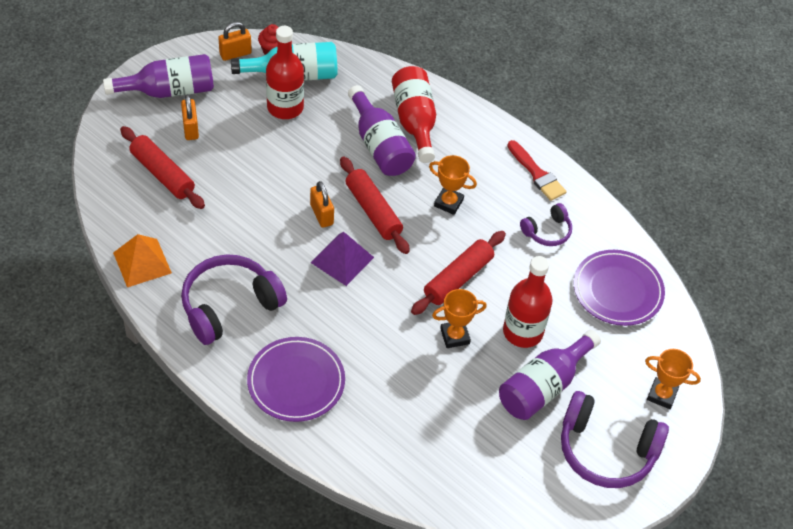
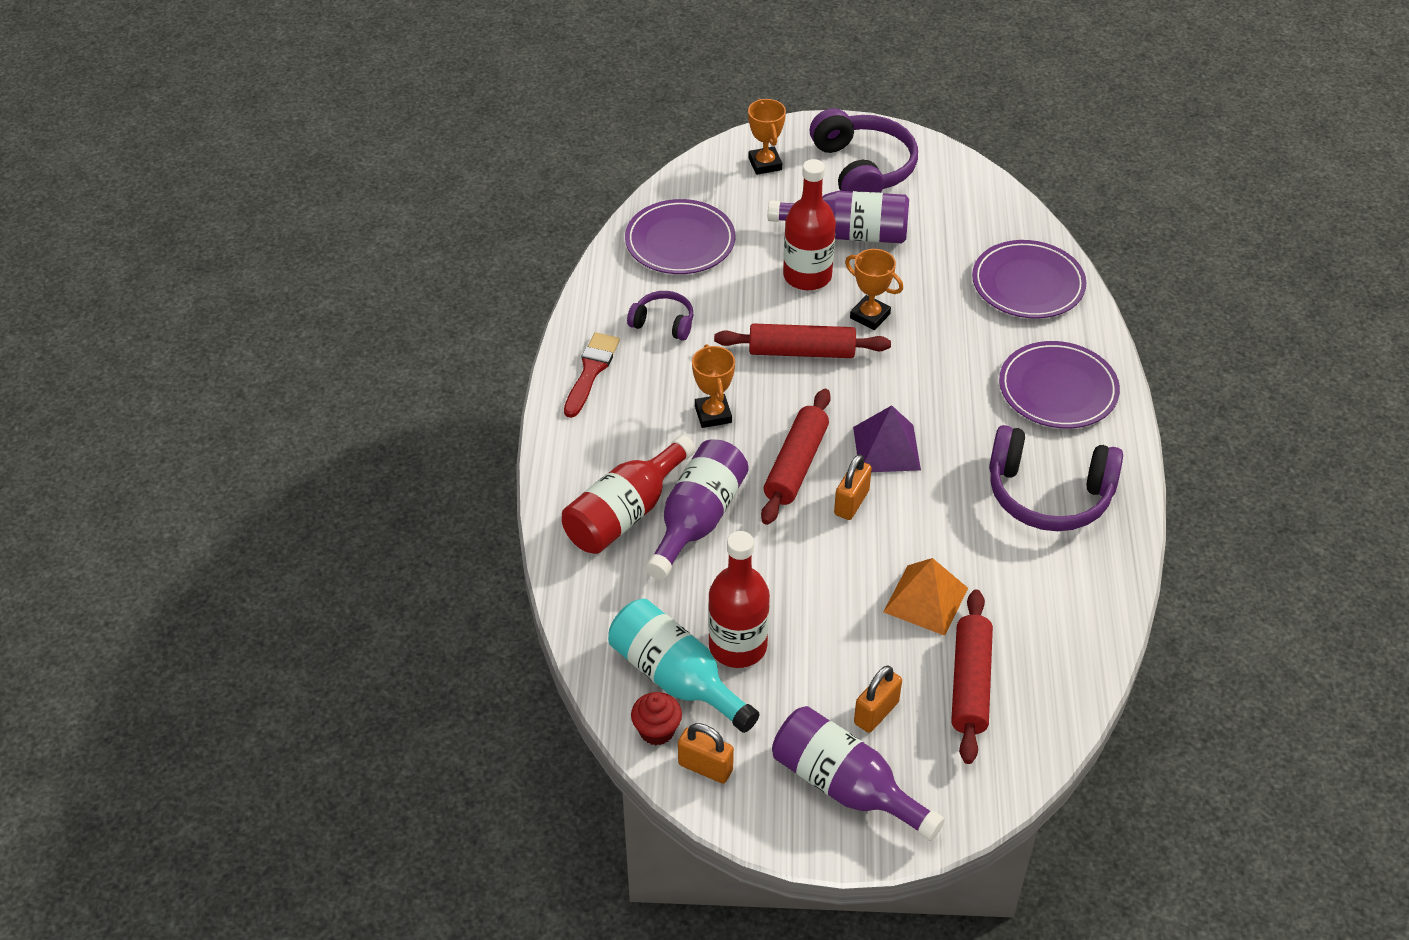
camera: 125 degrees left, 5 degrees down
orange pyramid [113,234,172,287] -> orange pyramid moved to [883,558,968,636]
none -> purple plate [972,240,1086,319]

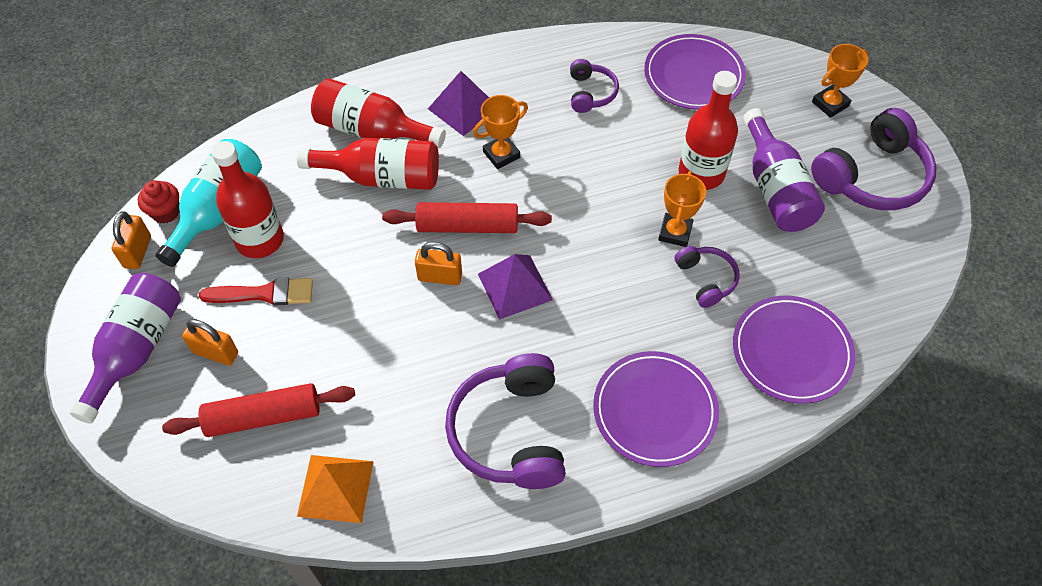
camera: 70 degrees right, 10 degrees up
red brush [564,332,620,418] -> red brush moved to [199,278,313,305]
purple bottle [645,440,749,580] -> red bottle [297,138,439,190]
red rolling pin [714,323,891,358] -> none
orange pyramid [883,558,968,636] -> orange pyramid moved to [297,455,374,523]
none -> purple pyramid [428,71,489,136]
none -> purple headphones [675,246,740,308]

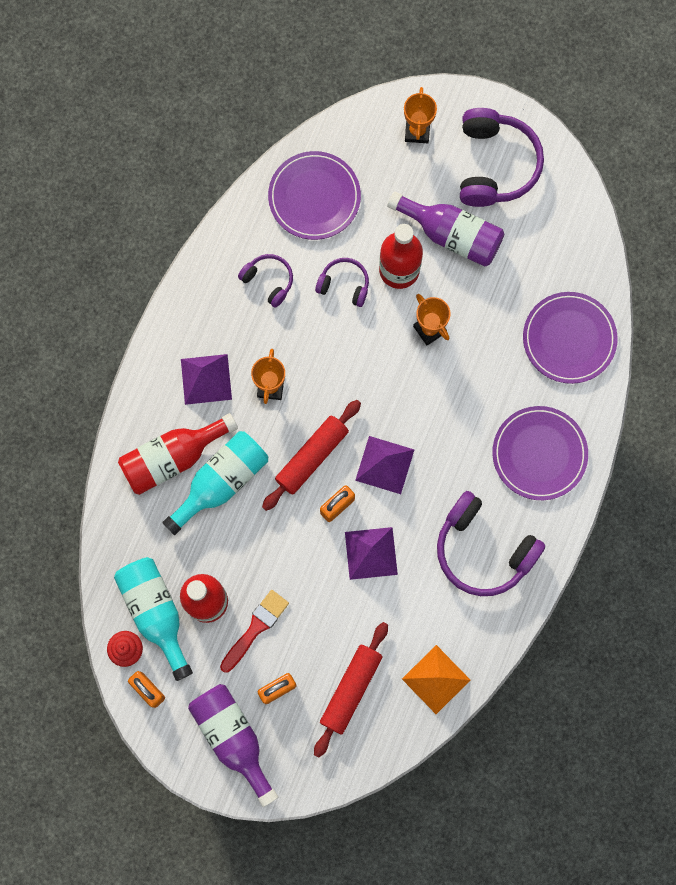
camera: 50 degrees left, 20 degrees up
red bottle [297,138,439,190] -> turquoise bottle [162,431,268,535]
purple headphones [675,246,740,308] -> purple headphones moved to [315,258,369,307]
none -> purple pyramid [345,527,398,580]

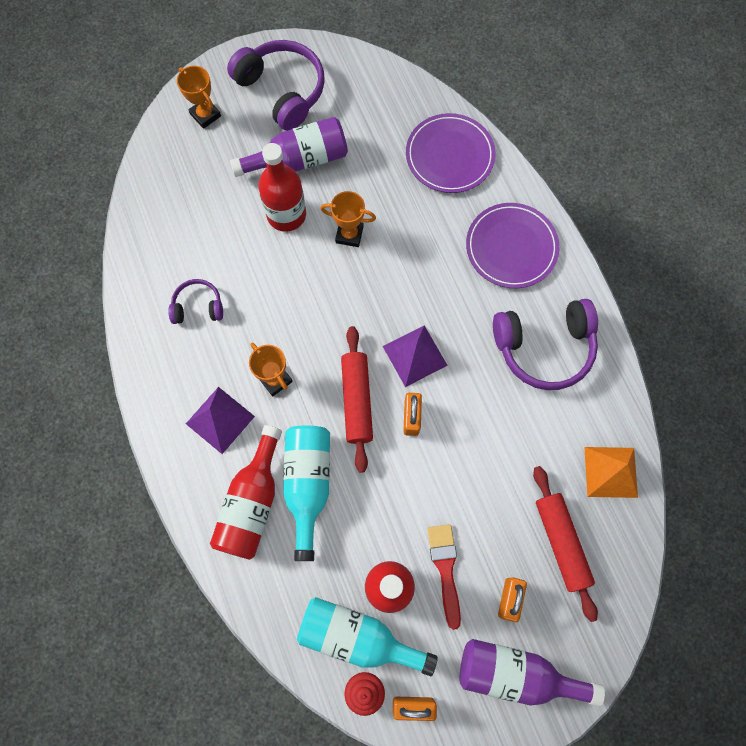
camera: 45 degrees left, 5 degrees down
purple plate [268,151,361,240] -> none
purple headphones [315,258,369,307] -> none
purple pyramid [345,527,398,580] -> none

